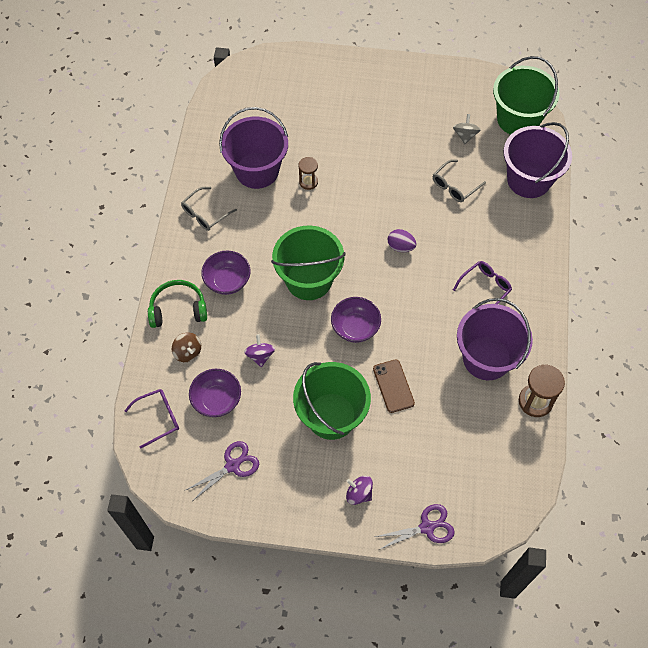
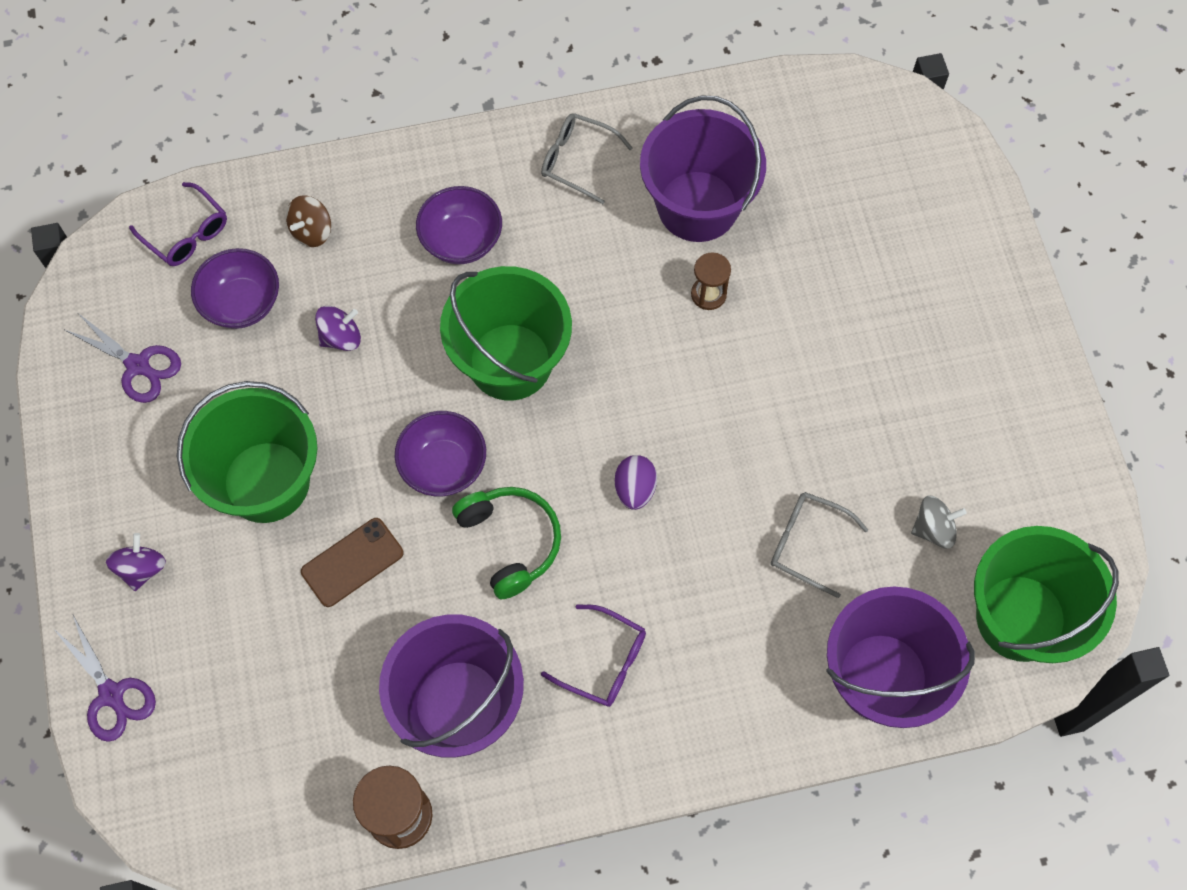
camera: 70 degrees right, 5 degrees up
green headphones [148,280,207,328] -> green headphones moved to [452,487,561,599]

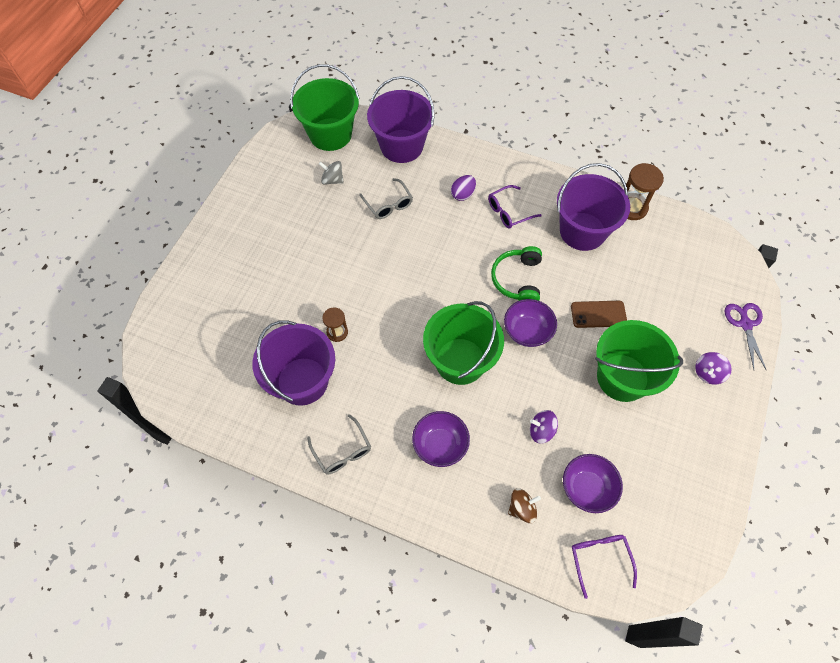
camera: 145 degrees left, 5 degrees down
purple scissors [65,313,181,403] -> none
purple glasses [541,604,646,707] -> purple glasses turned 90 degrees counterclockwise [488,185,542,228]
purple egg [615,455,657,510] -> purple egg moved to [451,175,476,201]

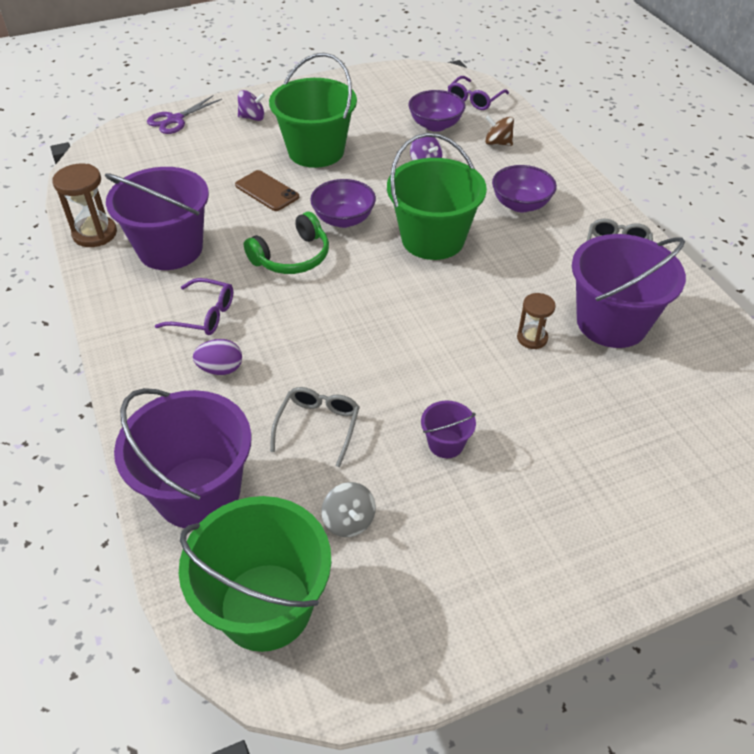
camera: 135 degrees left, 15 degrees down
none -> purple bucket [421,401,476,458]

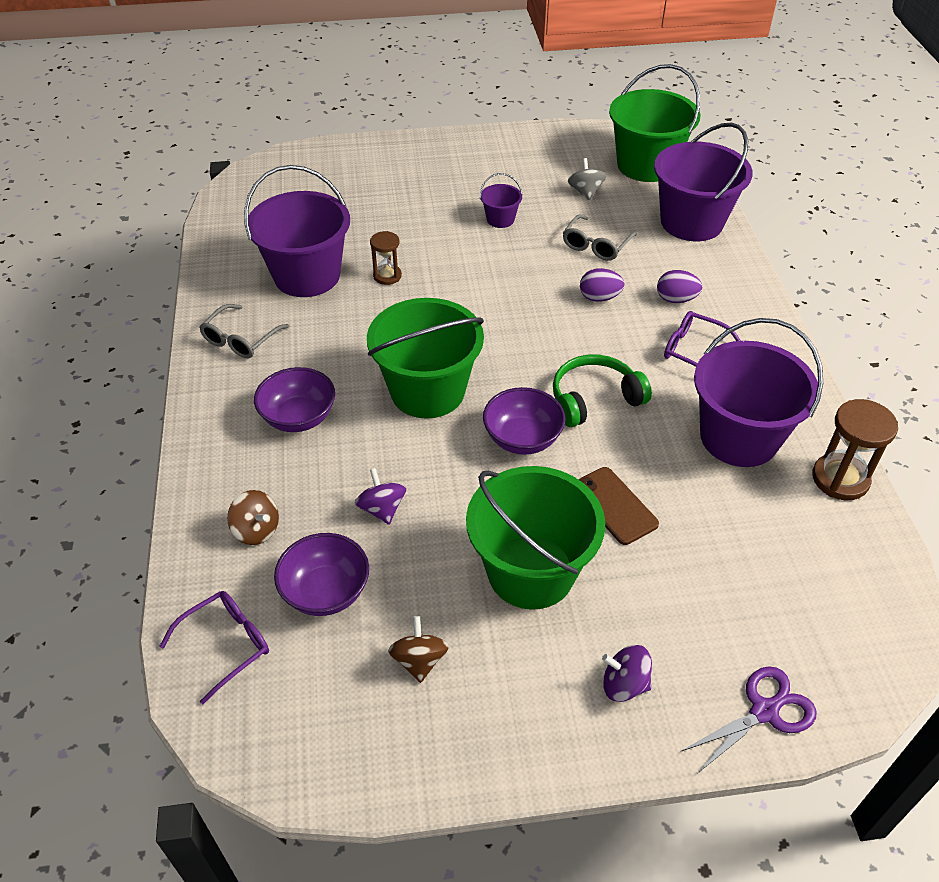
camera: 165 degrees left, 0 degrees up
none -> brown spinning top [388,616,449,683]
none -> purple egg [580,268,625,302]

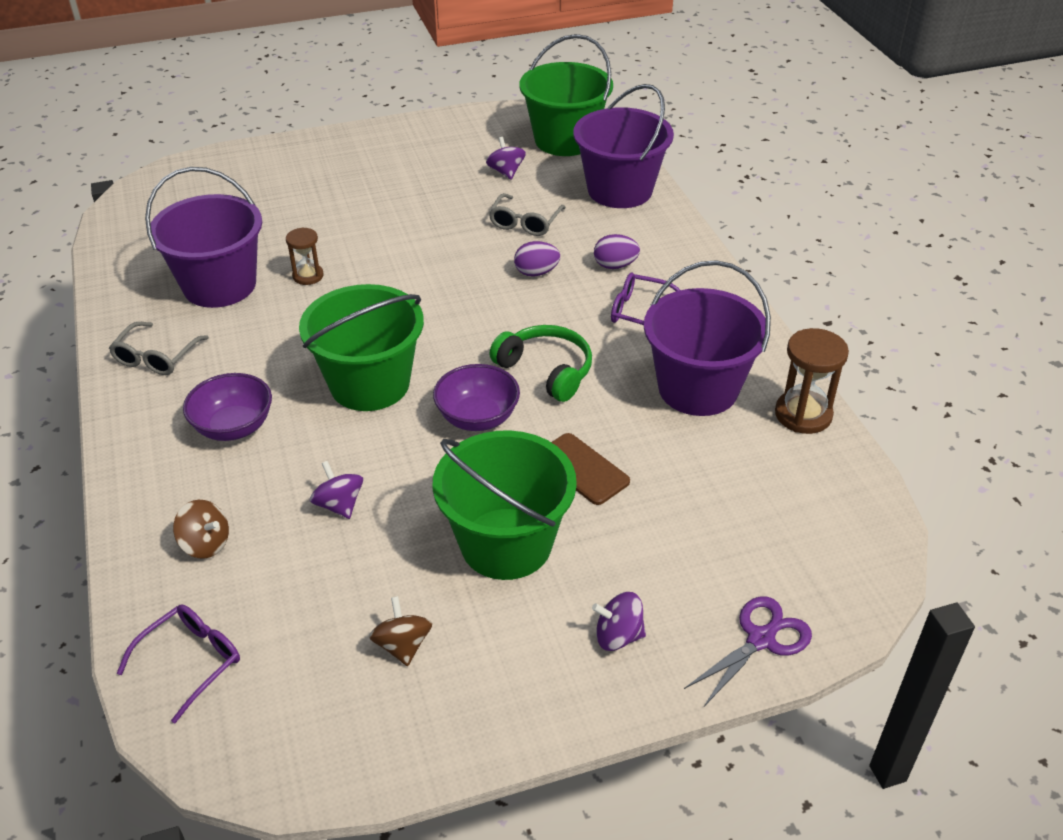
camera: 10 degrees left, 5 degrees down
purple bowl [274,533,369,616] -> none
purple bucket [480,173,523,228] -> none
green headphones [553,354,652,427] -> green headphones turned 75 degrees clockwise [490,325,592,402]
grey spinning top [568,158,606,200] -> purple spinning top [486,137,526,179]

